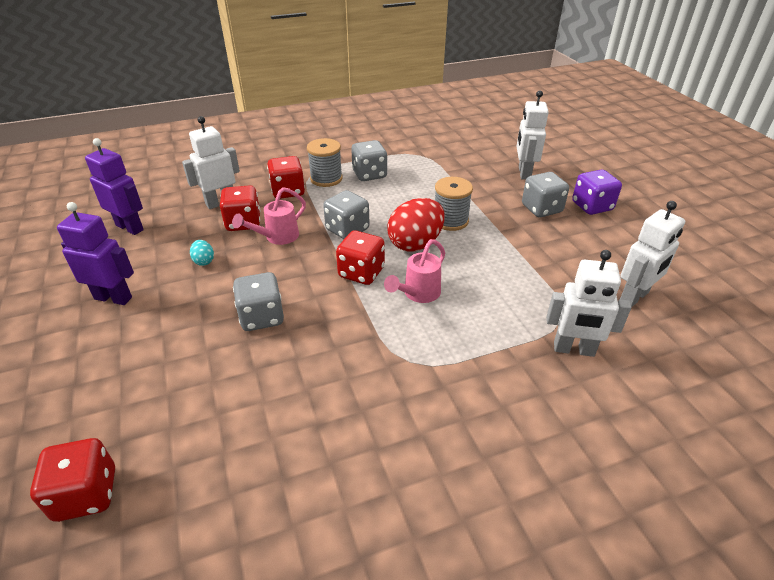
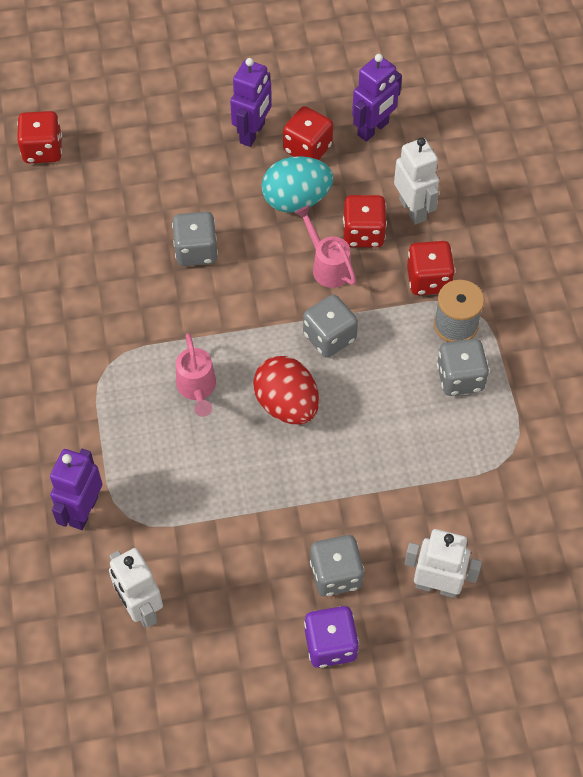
camera: 100 degrees right, 20 degrees up
turquoise egg [190,240,214,266] -> turquoise egg [262,156,333,212], size x2.22
red dice [336,230,385,285] -> red dice moved to [283,106,333,160]
pink watering can [384,239,445,303] -> pink watering can turned 150 degrees counterclockwise [176,333,216,417]
grey spool [435,177,473,231] -> none
white robot [546,250,631,357] -> purple robot [50,449,102,530]

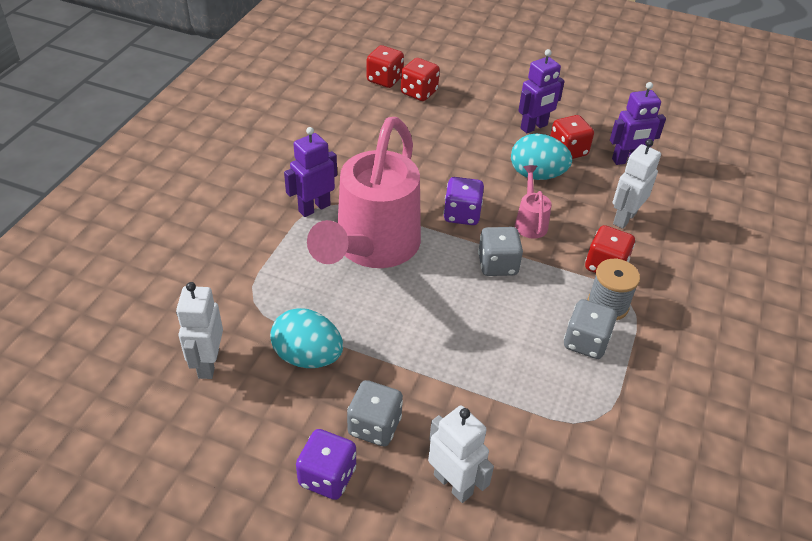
camera: 30 degrees right, 15 degrees down
purple robot [50,449,102,530] -> purple robot moved to [284,127,337,217]
grey dice [172,212,218,266] -> none
pink watering can [176,333,216,417] -> pink watering can [307,117,421,268], size x2.46
red egg [253,356,319,424] -> none
red dice [343,195,387,247] -> red dice moved to [401,58,440,101]
white robot [394,137,439,225] -> white robot turned 150 degrees counterclockwise [613,139,661,229]
none -> turquoise egg [270,308,343,368]
none -> purple dice [443,177,484,225]

